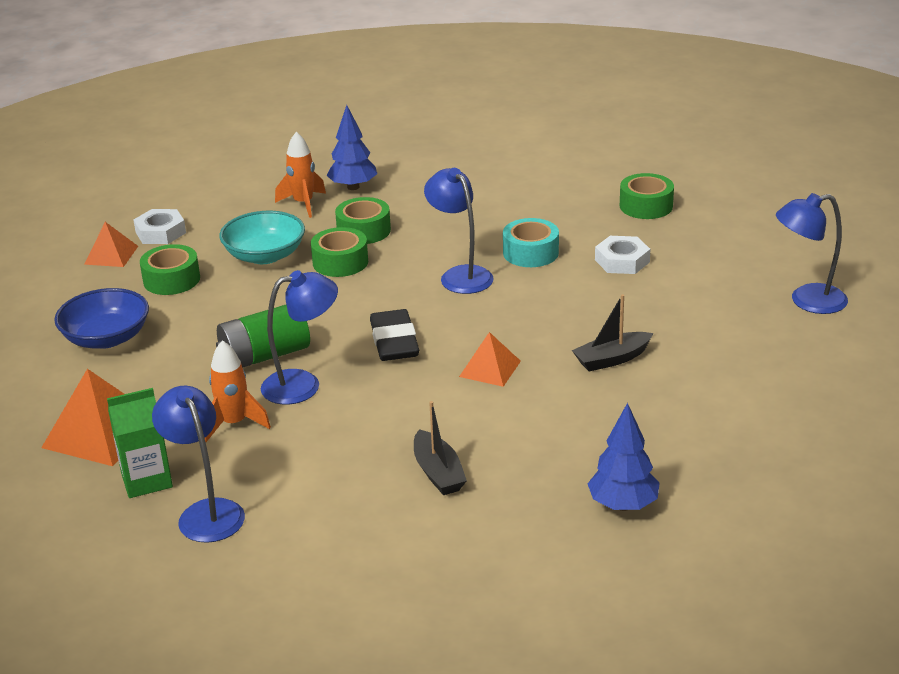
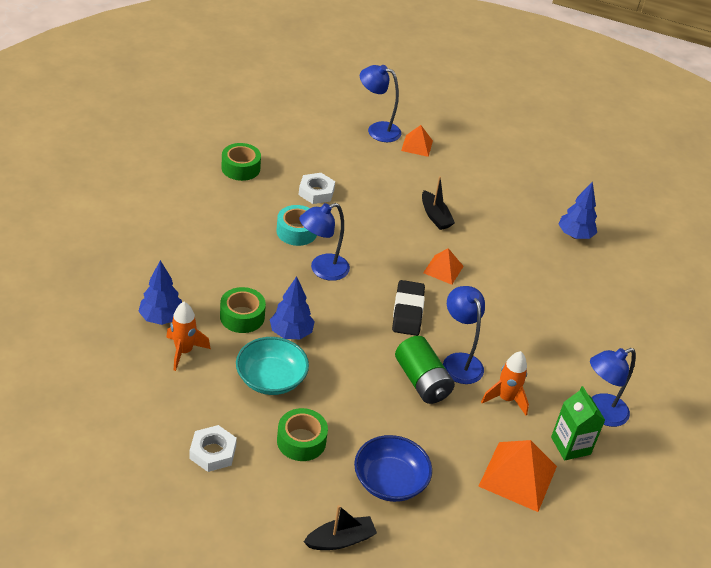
camera: 95 degrees left, 10 degrees up
orange pyramid [84,222,138,267] -> orange pyramid moved to [401,125,433,157]
green tape [311,227,368,277] -> blue tree [270,276,315,339]
black eraser [370,309,419,361] -> black eraser turned 75 degrees counterclockwise [392,280,425,336]
black boat [414,401,467,495] -> black boat moved to [304,505,377,550]
blue lamp [776,193,848,314] -> blue lamp turned 120 degrees clockwise [360,65,401,142]

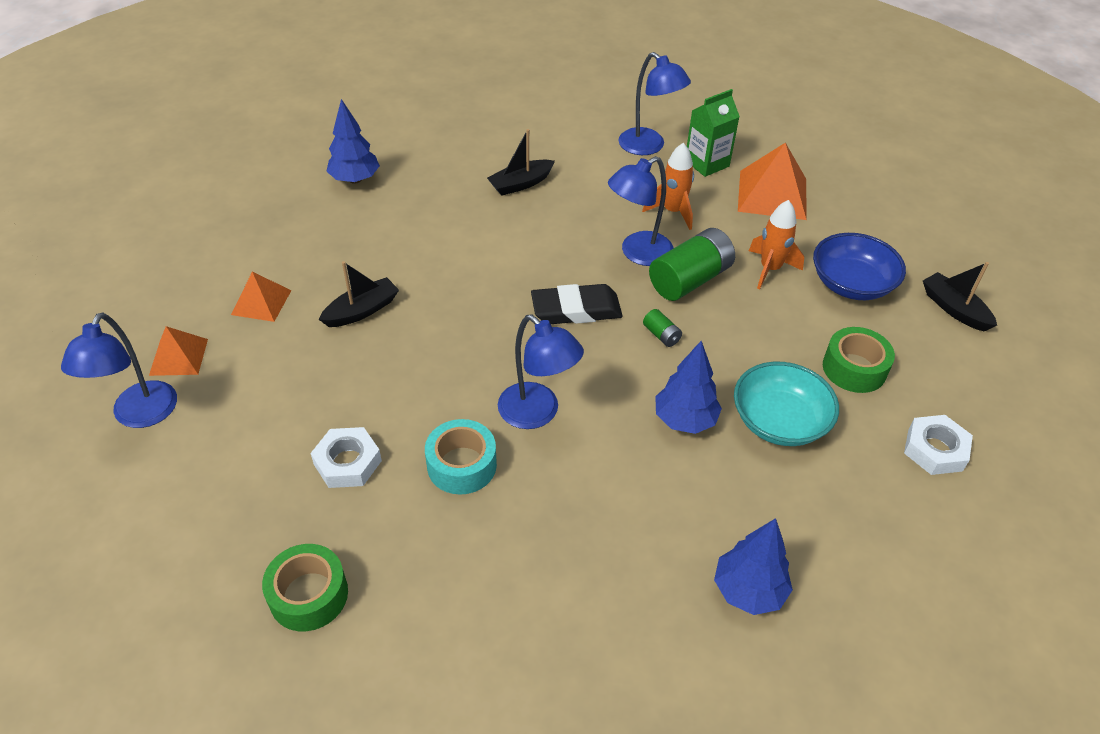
camera: 100 degrees left, 5 degrees up
orange rocket [166,302,211,371] -> orange rocket moved to [749,200,804,289]
green tape [220,287,266,333] -> none
orange pyramid [423,248,464,285] -> orange pyramid moved to [231,272,292,322]
none -> black boat [487,129,555,196]
none -> green battery [643,309,682,347]

